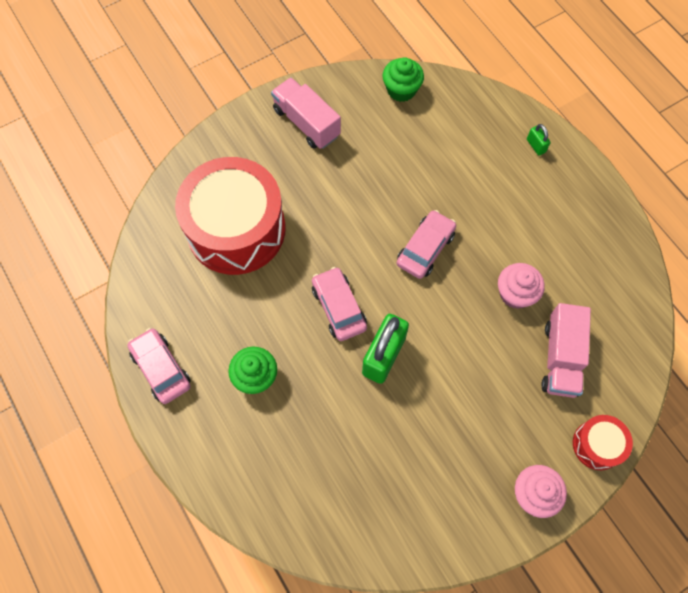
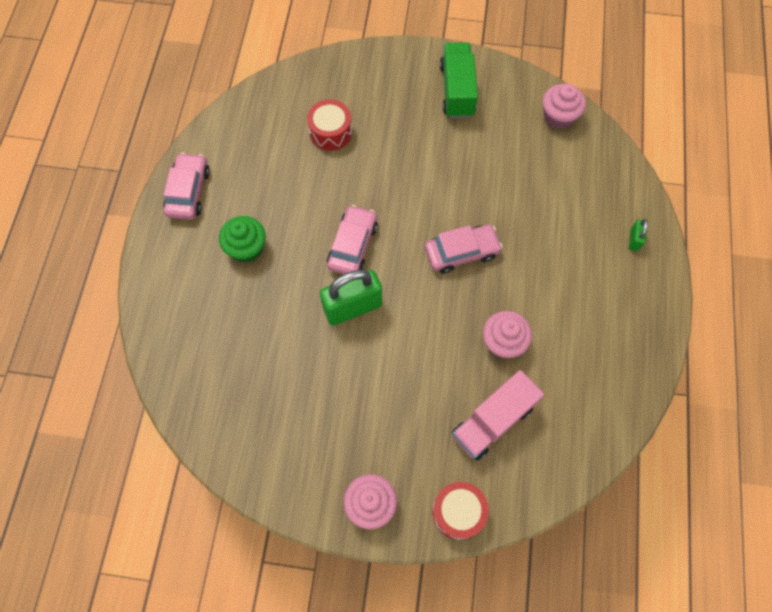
camera: 40 degrees right, 0 degrees up
red drum [175,157,286,275] -> red drum [307,99,352,151], size x0.45
pink truck [271,77,341,149] -> green truck [440,43,478,118]
green cupcake [382,57,424,102] -> pink cupcake [543,84,586,129]

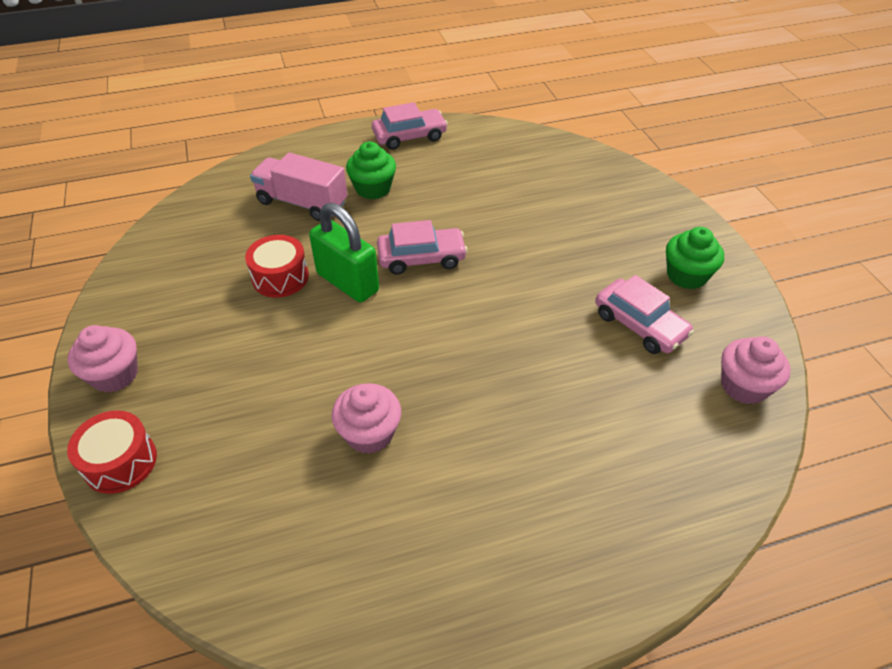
camera: 65 degrees right, 20 degrees down
red drum [307,99,352,151] -> red drum moved to [245,235,309,298]
pink car [425,224,503,274] -> pink car moved to [595,275,694,354]
green truck [440,43,478,118] -> green cupcake [666,227,724,289]
pink truck [452,370,544,461] -> pink truck moved to [250,152,347,221]
green padlock [629,219,648,251] -> none

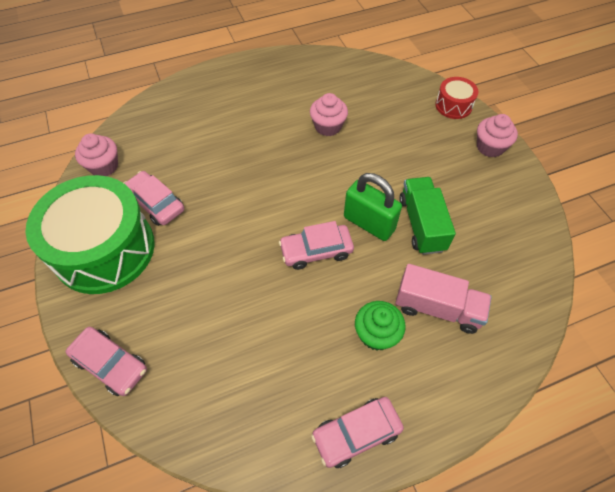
camera: 175 degrees right, 10 degrees up
red drum [245,235,309,298] -> green truck [399,177,456,255]
green cupcake [666,227,724,289] -> green drum [26,175,155,294]
none -> pink car [66,327,147,396]

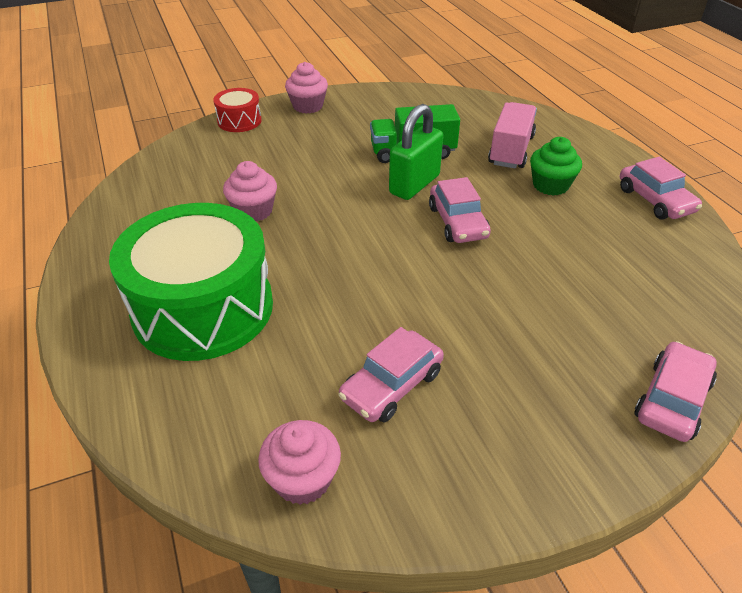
camera: 90 degrees left, 15 degrees down
green drum [26,175,155,294] -> green drum moved to [109,203,273,361]

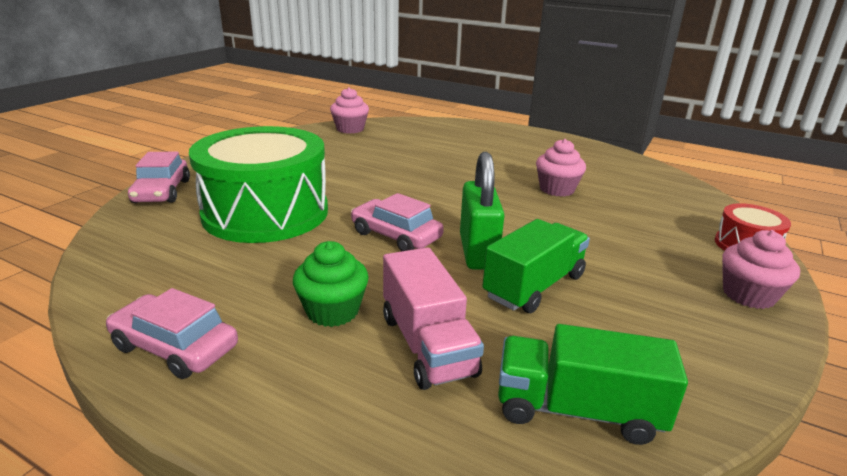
camera: 140 degrees right, 15 degrees down
green drum [109,203,273,361] -> green drum moved to [189,126,328,243]
pink car [339,327,444,423] -> none
none -> green truck [498,324,688,445]

